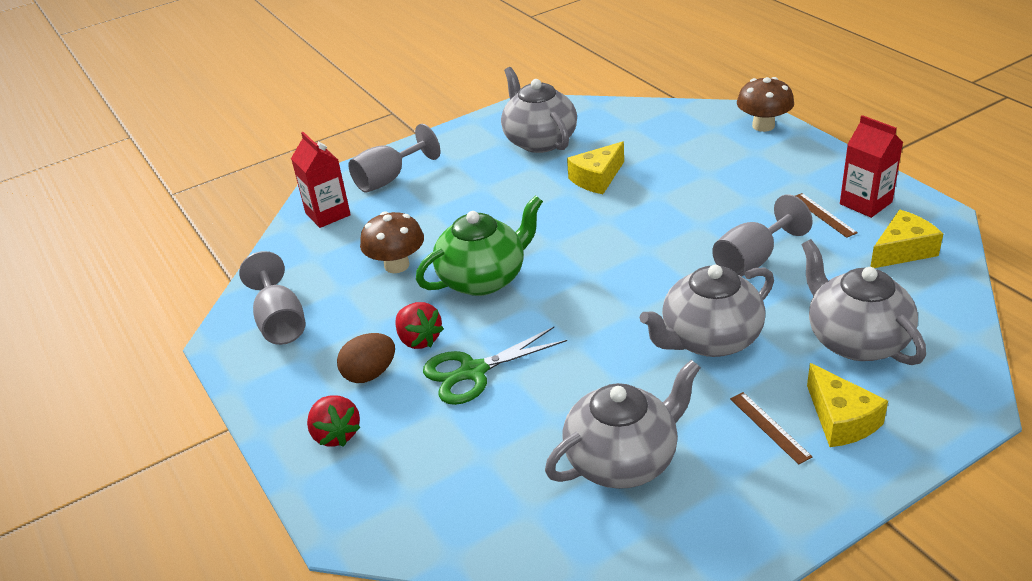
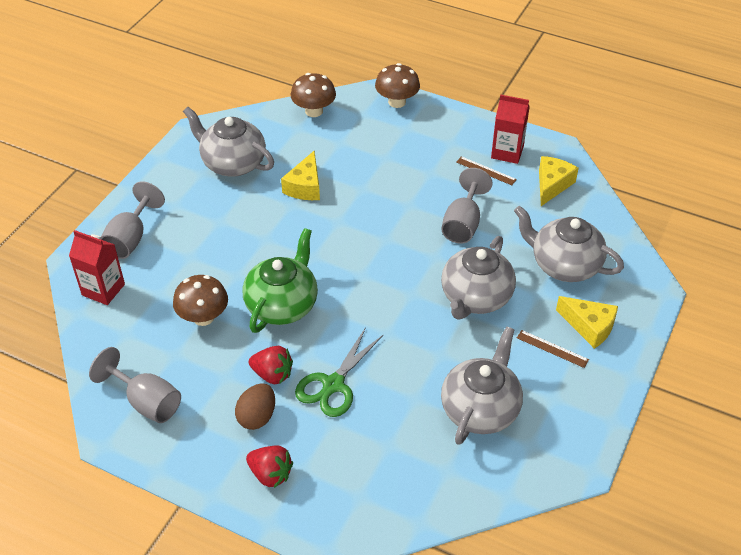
camera: 35 degrees left, 10 degrees up
none -> brown mushroom [291,73,336,117]

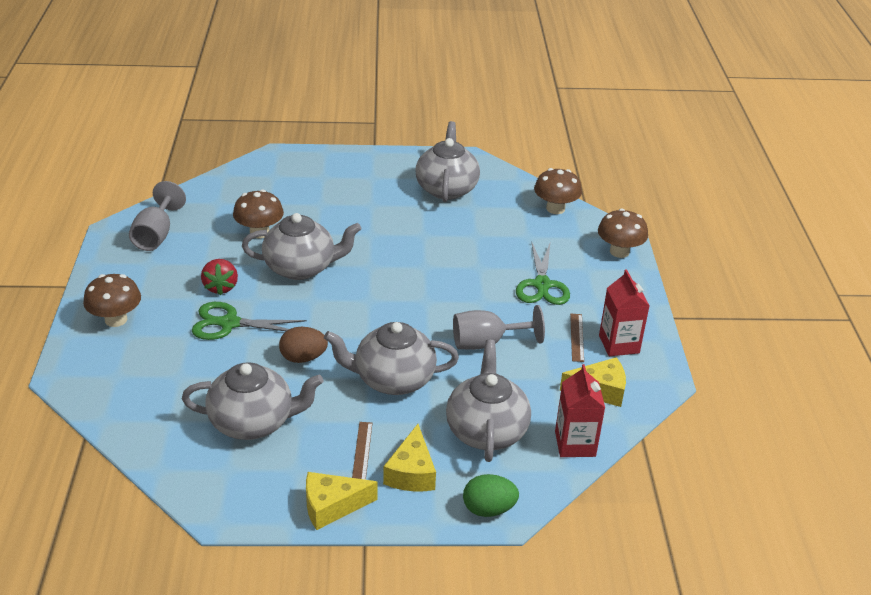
camera: 60 degrees right, 10 degrees down
red carton [69,230,125,305] -> red carton moved to [555,364,605,457]
grey goblet [100,181,165,259] -> none
brown egg [235,383,275,430] -> brown egg moved to [279,327,328,363]
green teapot [242,228,318,333] -> grey teapot [242,213,361,280]
red strawberry [246,445,293,488] -> brown mushroom [83,274,141,327]
yellow cheese [281,151,320,200] -> yellow cheese moved to [306,472,378,530]
none -> green egg [463,474,519,517]
none -> green scissors [516,243,570,305]

